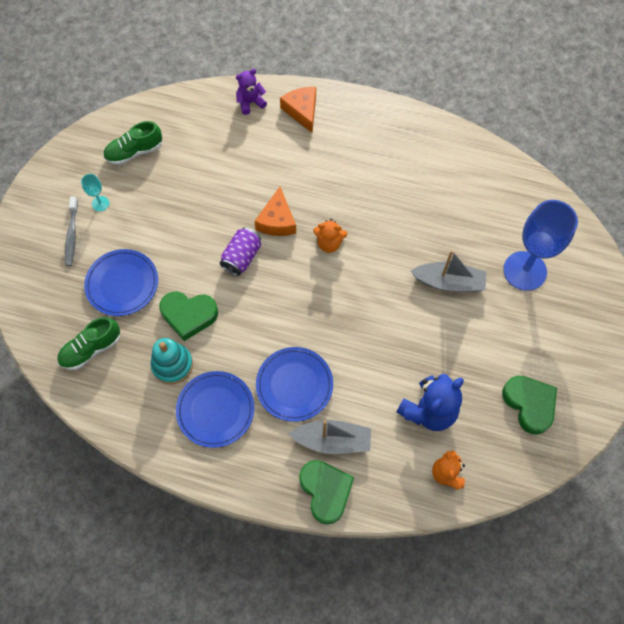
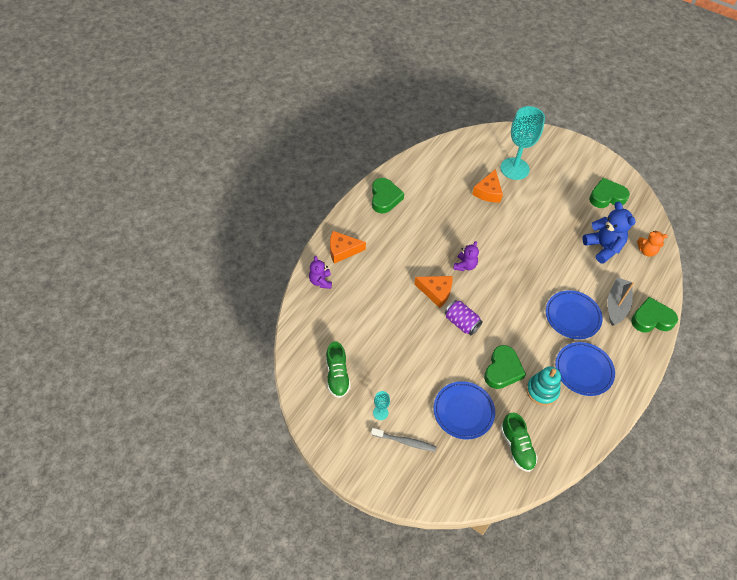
camera: 75 degrees left, 10 degrees down
orange teddy bear [313,219,347,253] -> purple teddy bear [454,241,479,271]
grey boat [411,250,487,292] -> none
blue goblet [503,200,578,291] -> turquoise goblet [500,106,545,180]
none -> green heart [372,178,404,213]
none -> orange cheese [472,169,503,202]

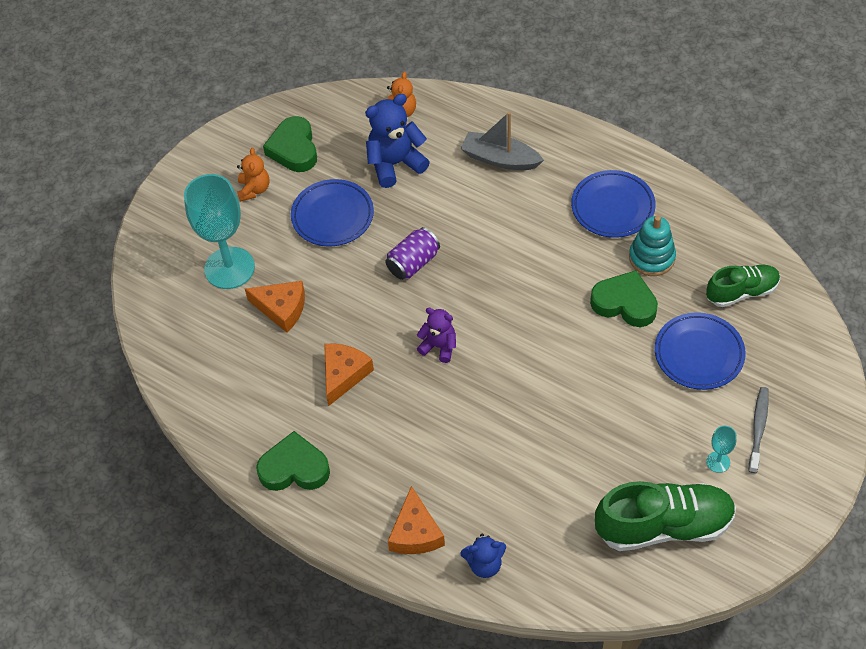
camera: 85 degrees left, 0 degrees up
purple teddy bear [309,256,332,289] -> blue teddy bear [460,534,506,578]
green shoe [326,341,351,398] -> green shoe [595,481,736,551], size x1.63
orange cheese [414,276,453,308] -> orange cheese moved to [324,344,374,406]
purple can [445,300,483,336] -> purple can moved to [385,227,440,280]
blue plate [546,290,603,339] -> blue plate moved to [291,179,374,246]
green heart [631,297,678,333] -> none
none -> orange teddy bear [237,148,269,202]

